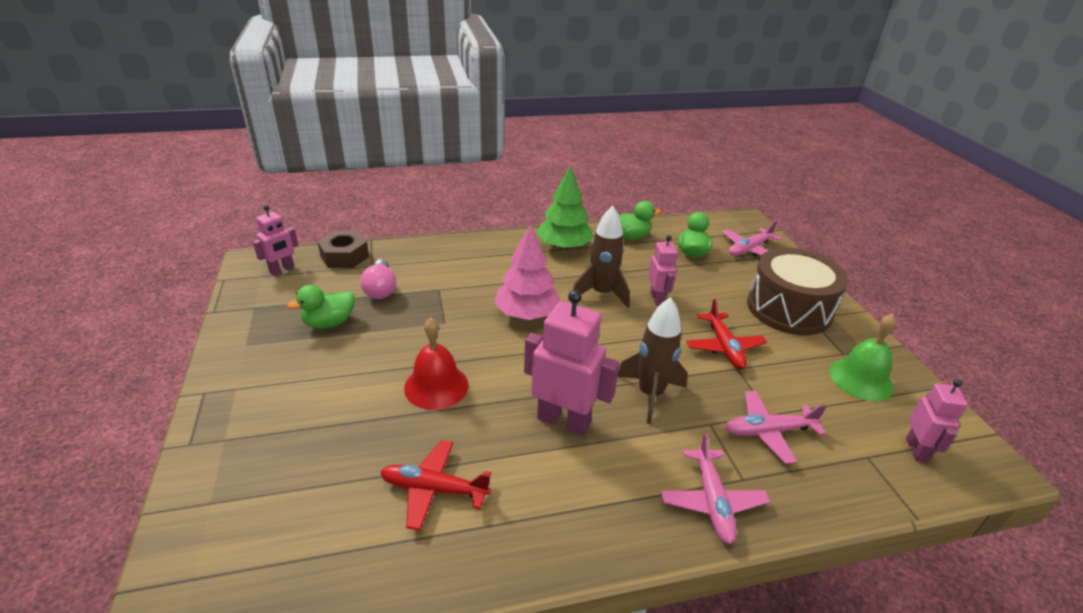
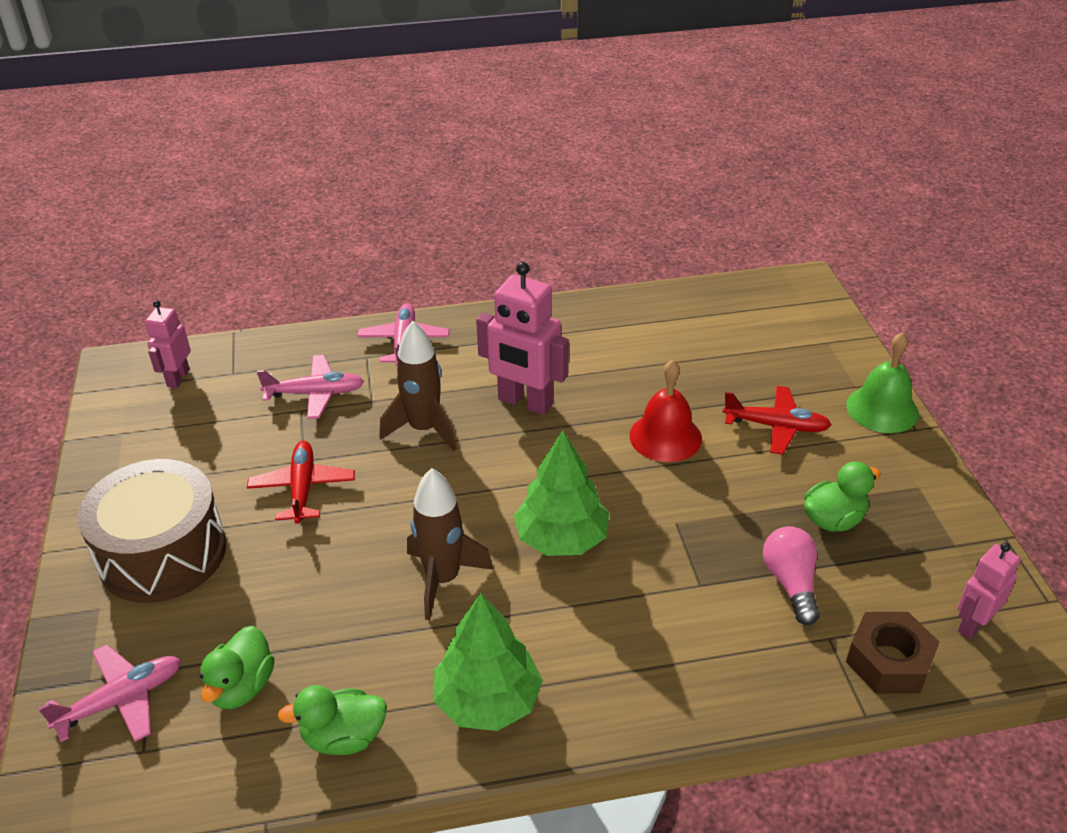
camera: 175 degrees left, 5 degrees up
red plane [380,440,491,531] -> red plane moved to [723,386,831,455]
pink tree [494,225,561,320] -> green tree [514,430,610,556]
pink robot [648,235,678,306] -> none
green bell [829,314,896,401] -> green bell moved to [846,332,919,433]

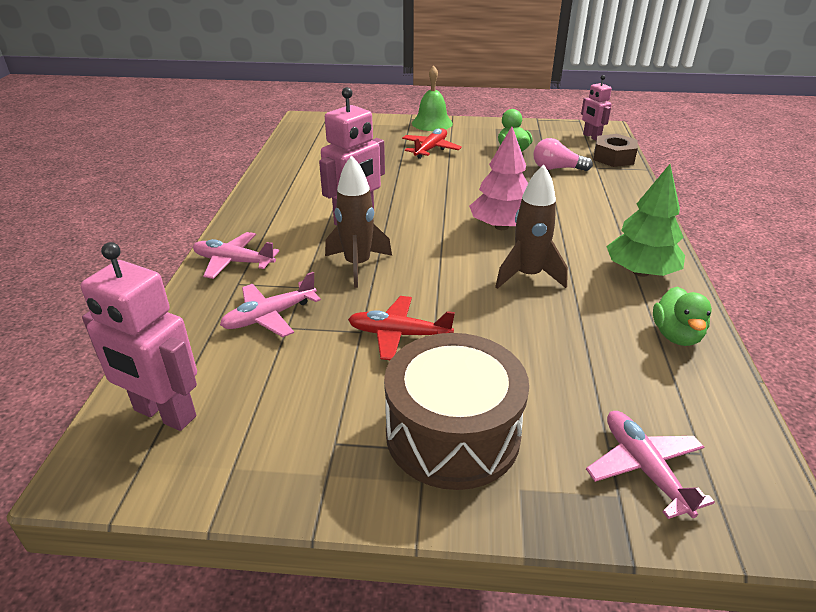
camera: 75 degrees left, 5 degrees down
pink robot [145,300,191,388] -> pink robot [81,242,197,431], size x1.70
green duck [200,626,275,709] -> none
pink plane [257,355,364,419] -> pink plane turned 135 degrees counterclockwise [220,272,321,337]
green tree [514,430,610,556] -> pink tree [469,126,528,230]
red bell [630,360,702,462] -> none

